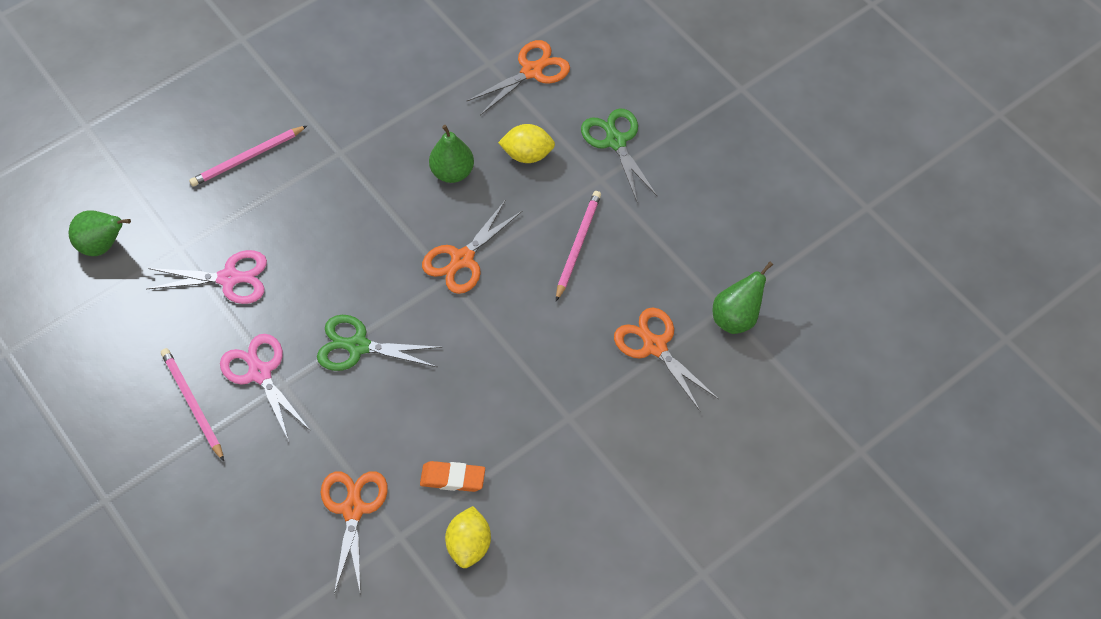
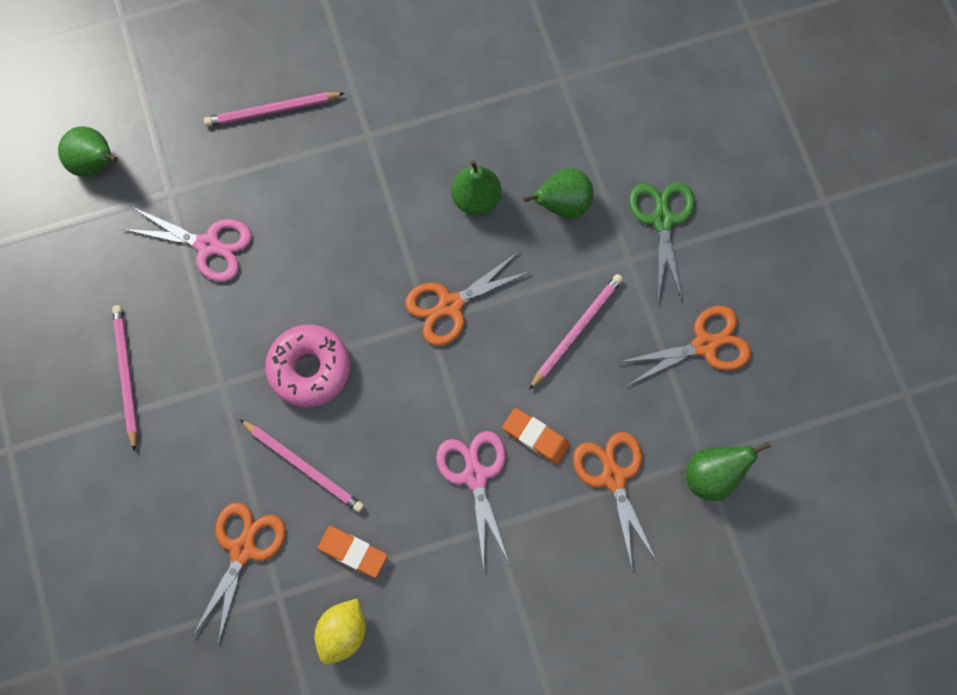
camera: 20 degrees right, 15 degrees up
pink scissors [220,334,311,442] -> pink scissors moved to [436,431,509,569]
green scissors [317,315,443,371] -> pink donut [265,324,350,407]
orange scissors [467,40,570,115] -> orange scissors moved to [620,306,751,385]
yellow lemon [498,124,555,163] -> green pear [523,168,594,219]
none -> pink pencil [239,419,364,512]
none -> orange eraser [502,408,570,464]

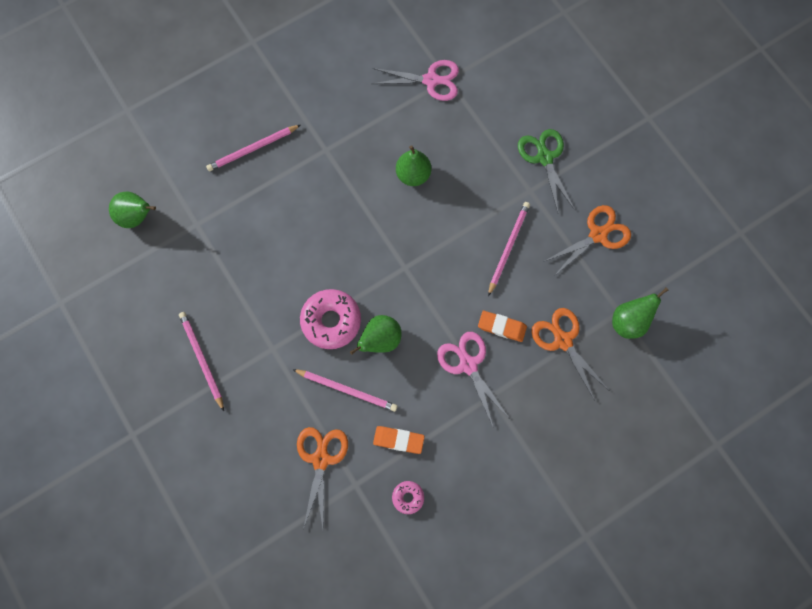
camera: 15 degrees left, 0 degrees up
pink scissors [122,207,252,281] -> pink scissors moved to [372,60,459,101]
yellow lemon [315,598,366,664] -> pink donut [392,481,424,514]
orange scissors [405,251,532,346] -> none
green pear [523,168,594,219] -> green pear moved to [350,315,402,355]

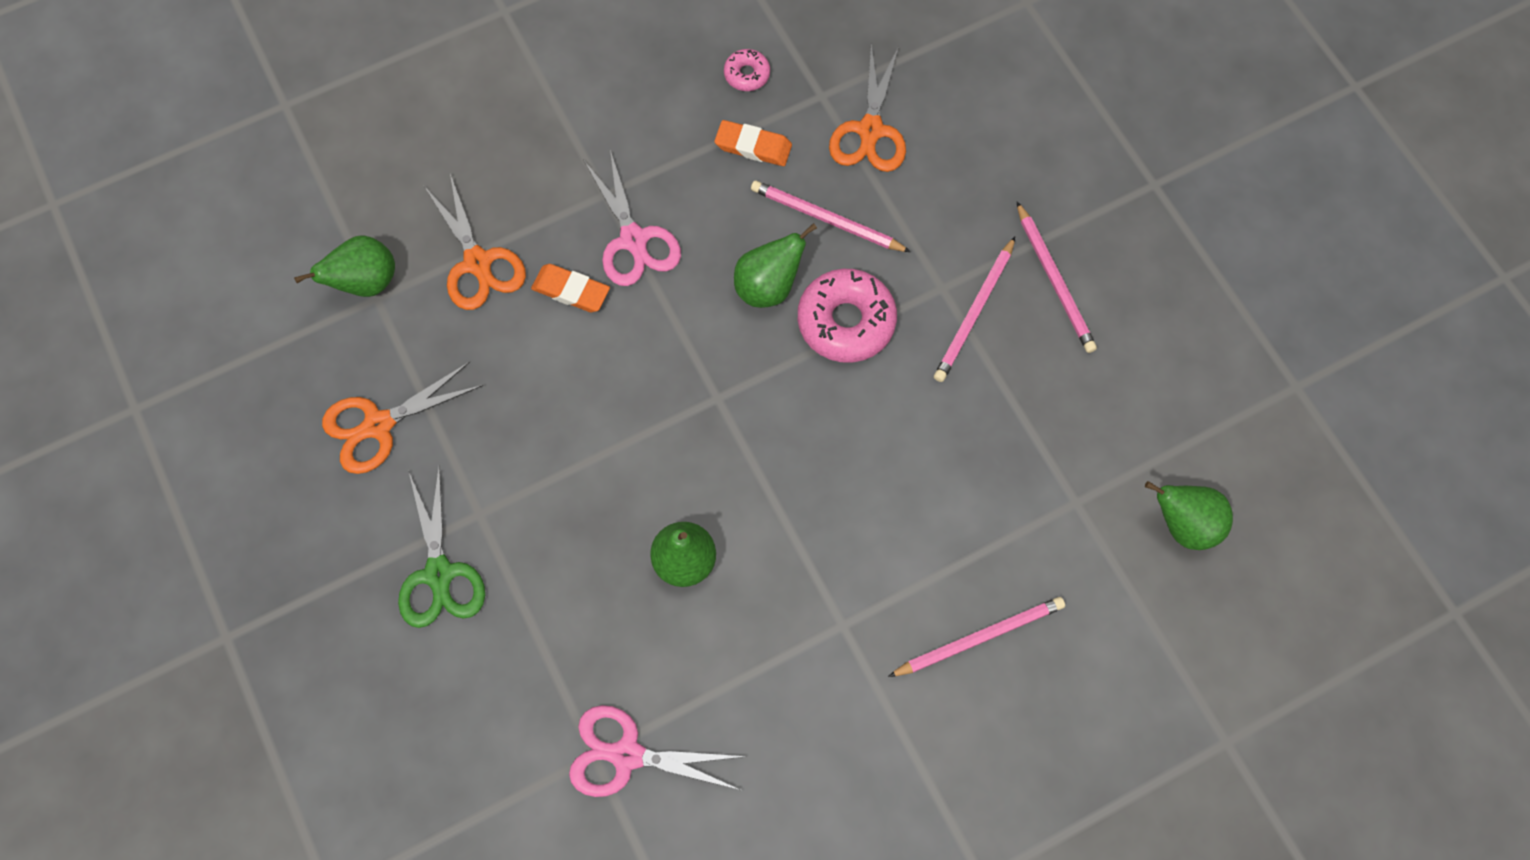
camera: 175 degrees left, 5 degrees down
pink pencil [488,202,530,296] -> pink pencil moved to [934,237,1015,382]

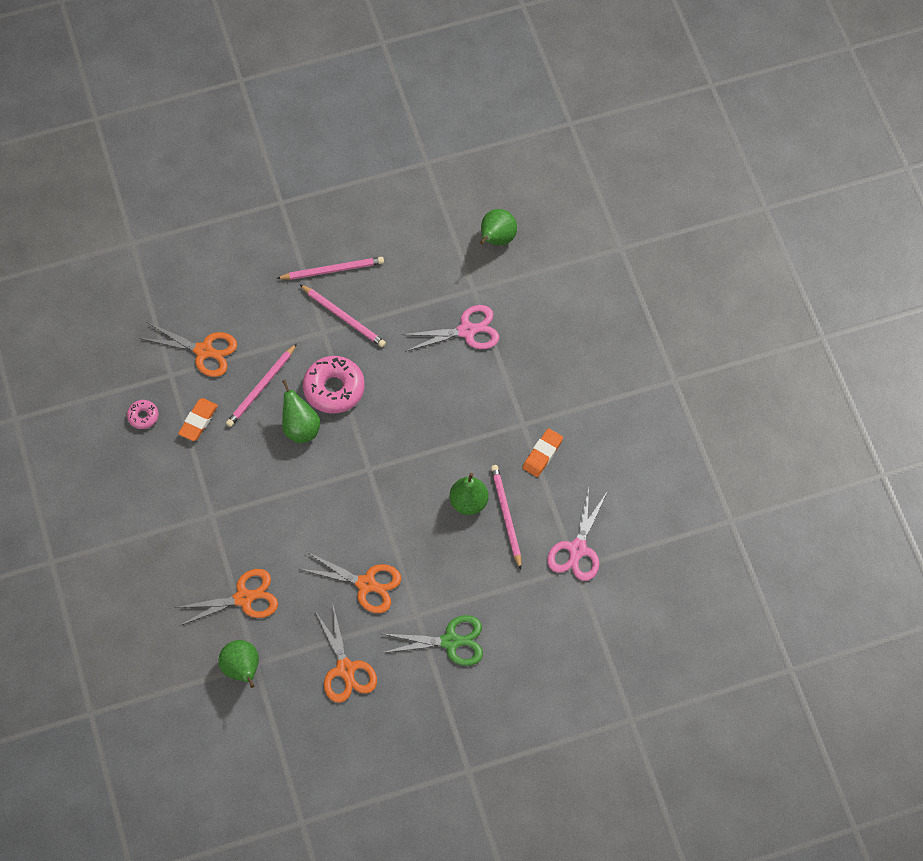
camera: 80 degrees left, 5 degrees down
orange eraser [531,264,610,312] -> orange eraser moved to [523,428,563,477]
pink scissors [584,150,681,286] -> pink scissors moved to [401,305,499,352]
pink pencil [888,597,1065,677] -> pink pencil moved to [491,465,521,569]
none -> orange scissors [299,552,401,613]

